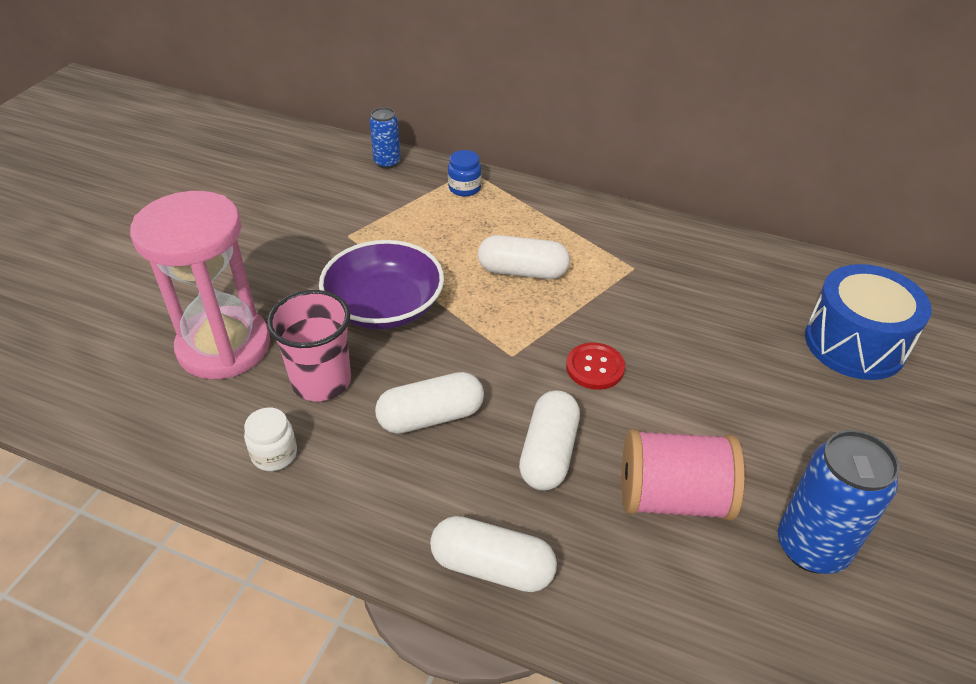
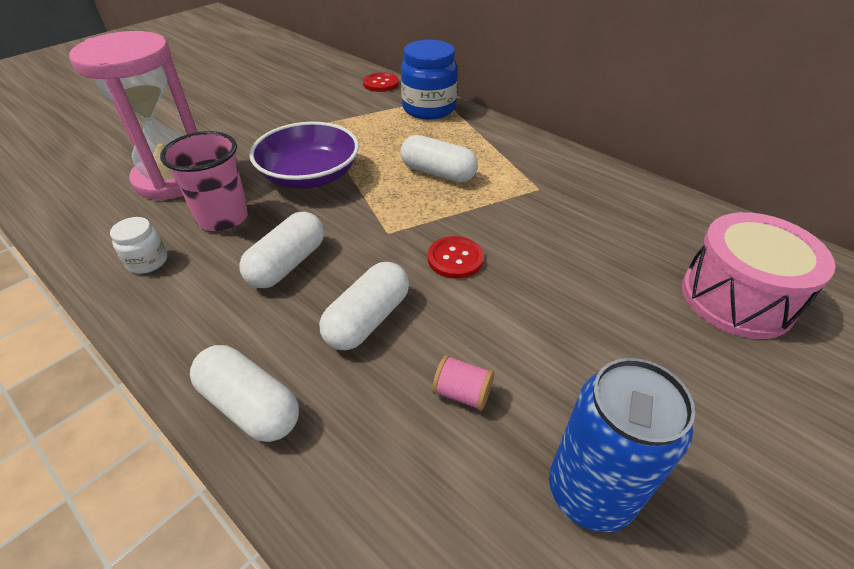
camera: 20 degrees right, 0 degrees up
blue can [369,107,401,169] -> red button [363,73,399,92]
white capsule [375,372,484,434] -> white capsule turned 60 degrees counterclockwise [239,212,324,288]
blue jar [448,150,481,196] -> blue jar [401,40,458,120], size x1.96
pink spool [622,429,745,521] -> pink spool [432,355,494,411], size x0.46
blue drum [805,264,932,380] -> pink drum [682,212,836,339]

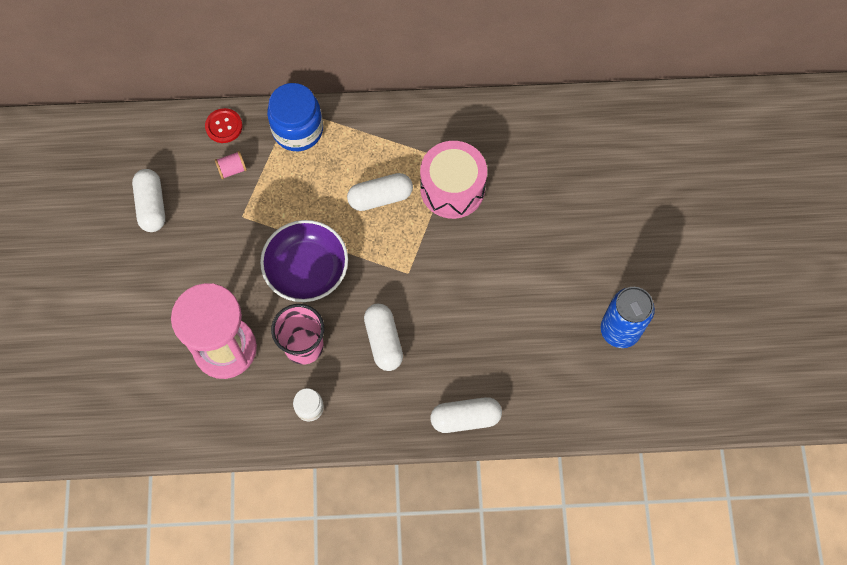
camera: 45 degrees left, 25 degrees up
white capsule [319,262,409,350] -> white capsule moved to [132,169,165,232]
red button [428,236,484,279] -> none
pink spool [432,355,494,411] -> pink spool moved to [215,151,247,179]
pink drum [682,212,836,339] -> pink drum moved to [420,141,487,219]

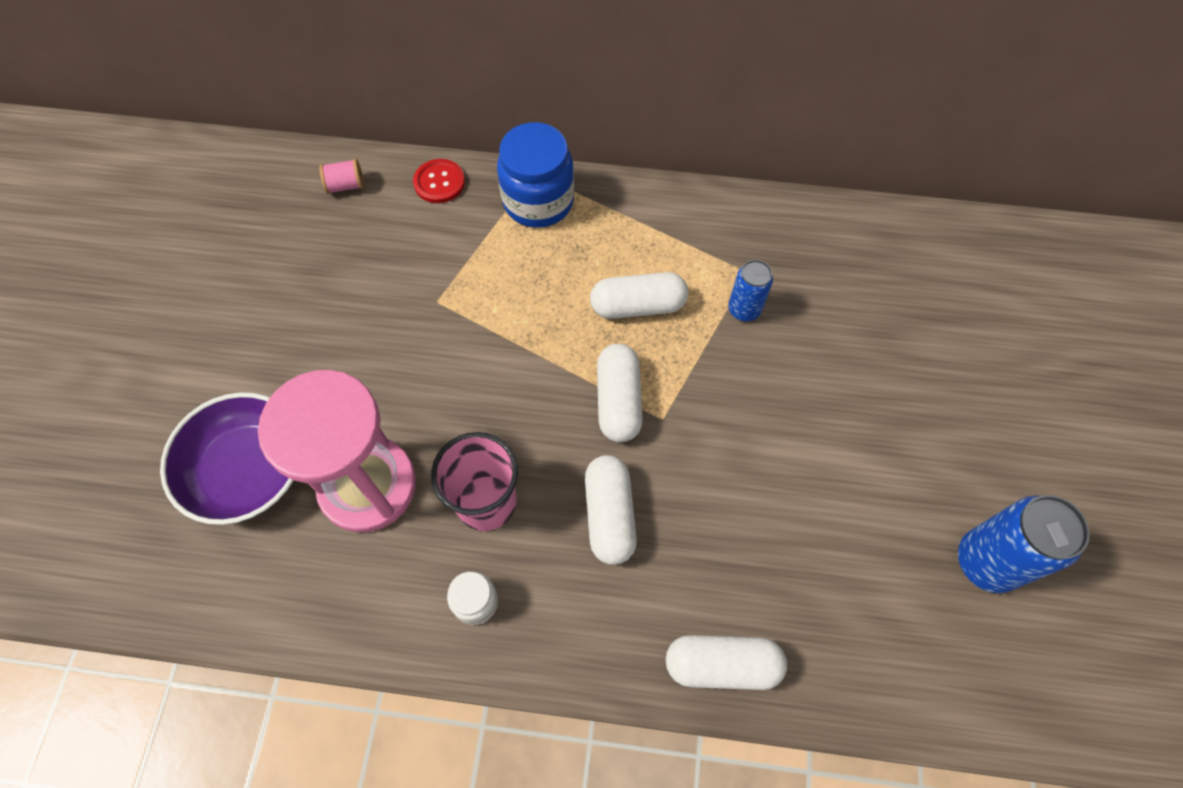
camera: 10 degrees right, 5 degrees down
white capsule [132,169,165,232] -> white capsule moved to [597,344,643,442]
pink spool [215,151,247,179] -> pink spool moved to [320,159,364,194]
purple bowl [260,220,348,302] -> purple bowl moved to [160,392,294,525]
pink drum [420,141,487,219] -> blue can [728,259,773,321]

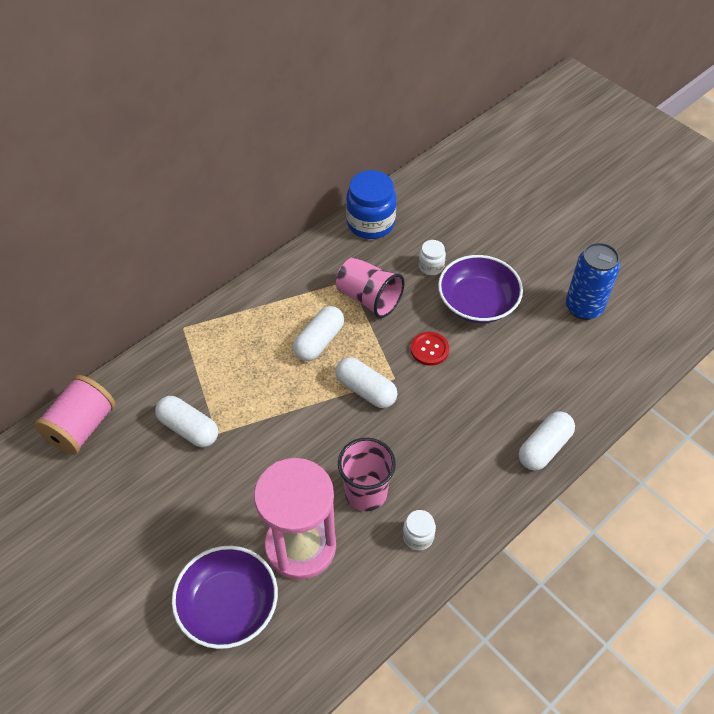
camera: 50 degrees left, 10 degrees down
pink spool [320,159,364,194] -> pink spool [34,375,115,455], size x2.16
red button [413,159,465,203] -> red button moved to [411,332,449,366]
blue jar [497,122,574,228] -> blue jar moved to [346,170,396,239]
white capsule [585,455,637,565] -> white capsule moved to [155,396,218,447]
blue can [728,259,773,321] -> pink cup [336,257,405,318]
none -> white jar [419,240,446,275]
none -> purple bowl [438,255,523,323]

